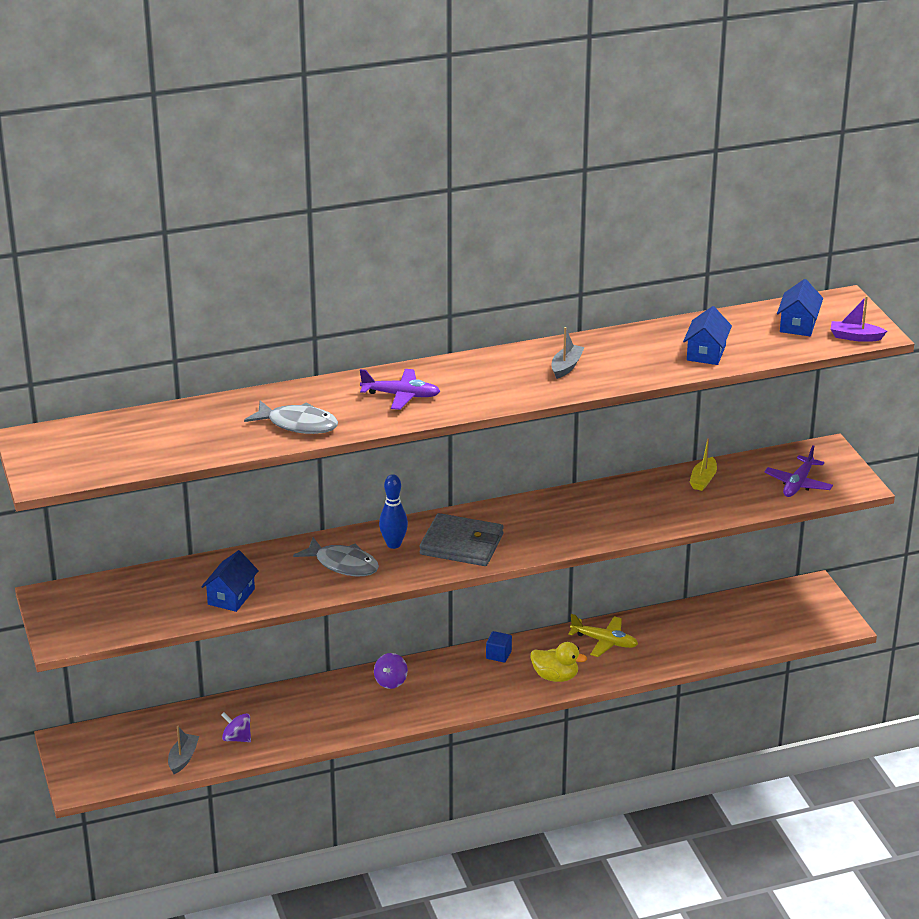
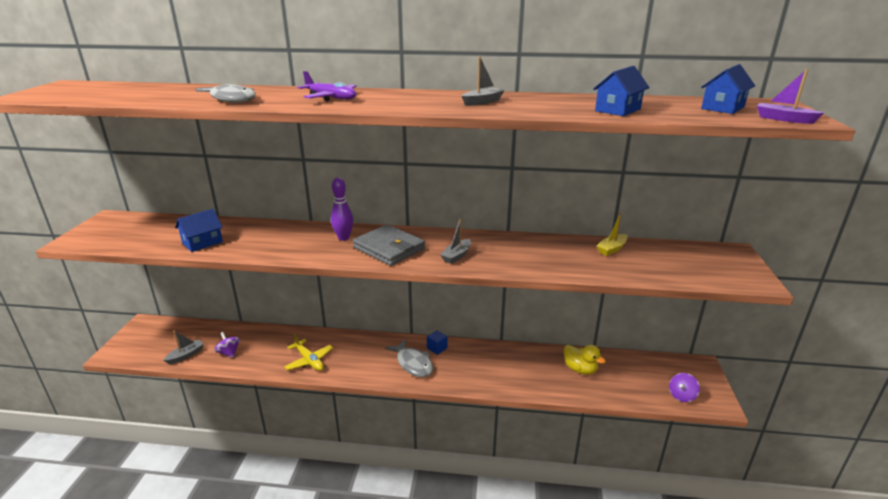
camera: 25 degrees right, 5 degrees down
grey fish [293,537,379,576] -> grey fish moved to [385,339,433,377]
purple spinning top [374,653,408,689] -> purple spinning top moved to [669,373,700,402]
blue bowling pin [379,474,408,549] -> purple bowling pin [331,177,353,241]
yellow duck [530,642,587,682] -> yellow duck moved to [564,345,606,375]
yellow plane [568,614,638,657] -> yellow plane moved to [284,333,333,371]
purple plane [764,445,833,497] -> none
none -> grey boat [440,219,471,264]

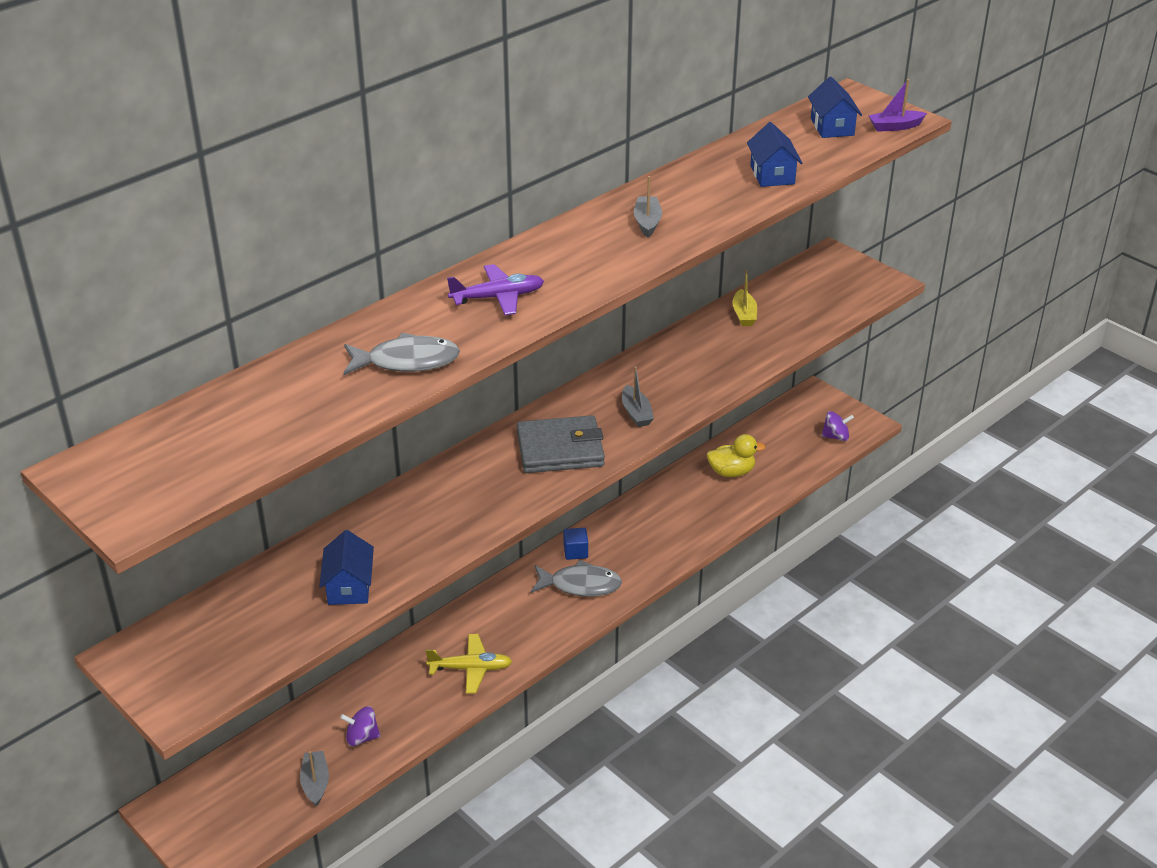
camera: 50 degrees left, 10 degrees up
purple bowling pin [331,177,353,241] -> none
purple spinning top [669,373,700,402] -> purple spinning top turned 90 degrees counterclockwise [821,411,854,441]

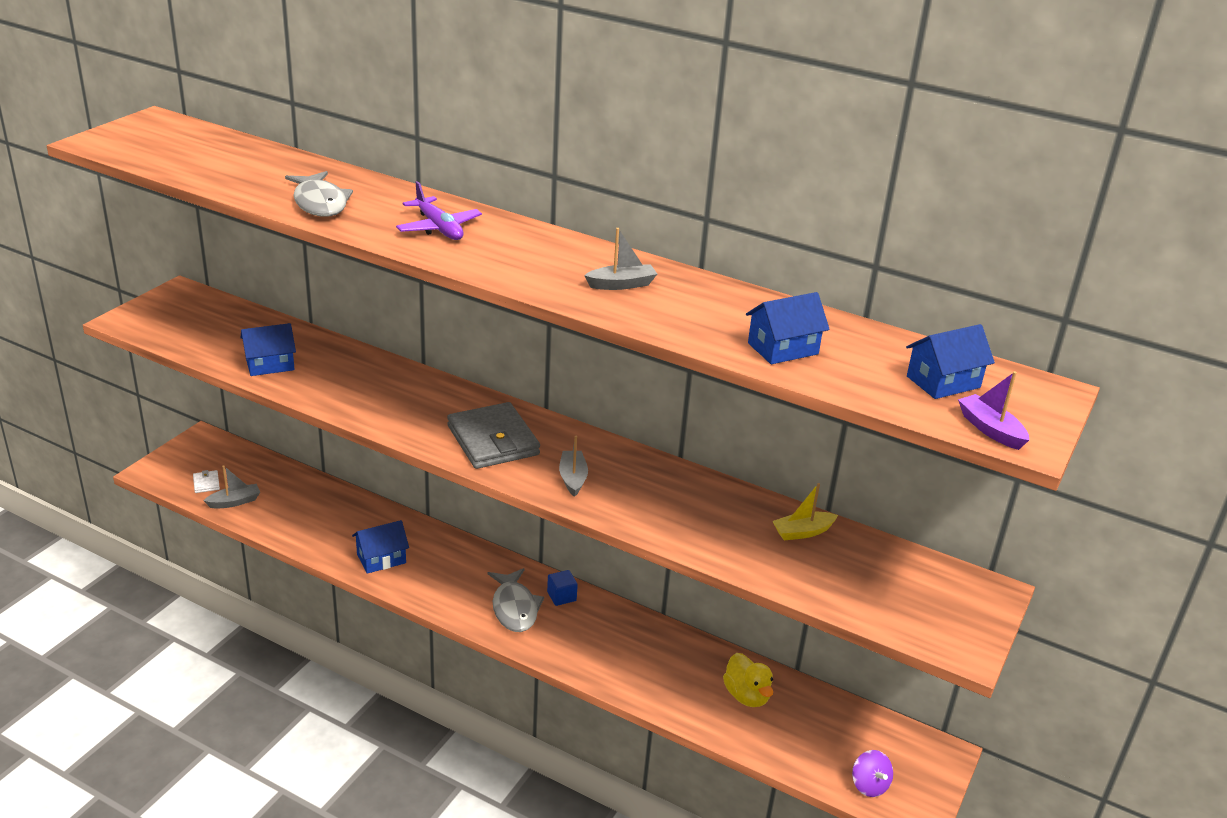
camera: 70 degrees right, 5 degrees down
purple spinning top [340,706,381,746] -> none
yellow plane [426,634,513,693] -> blue house [352,520,409,574]
grey boat [622,366,654,427] -> grey boat turned 120 degrees clockwise [559,436,588,497]
none -> white wallet [193,470,220,493]

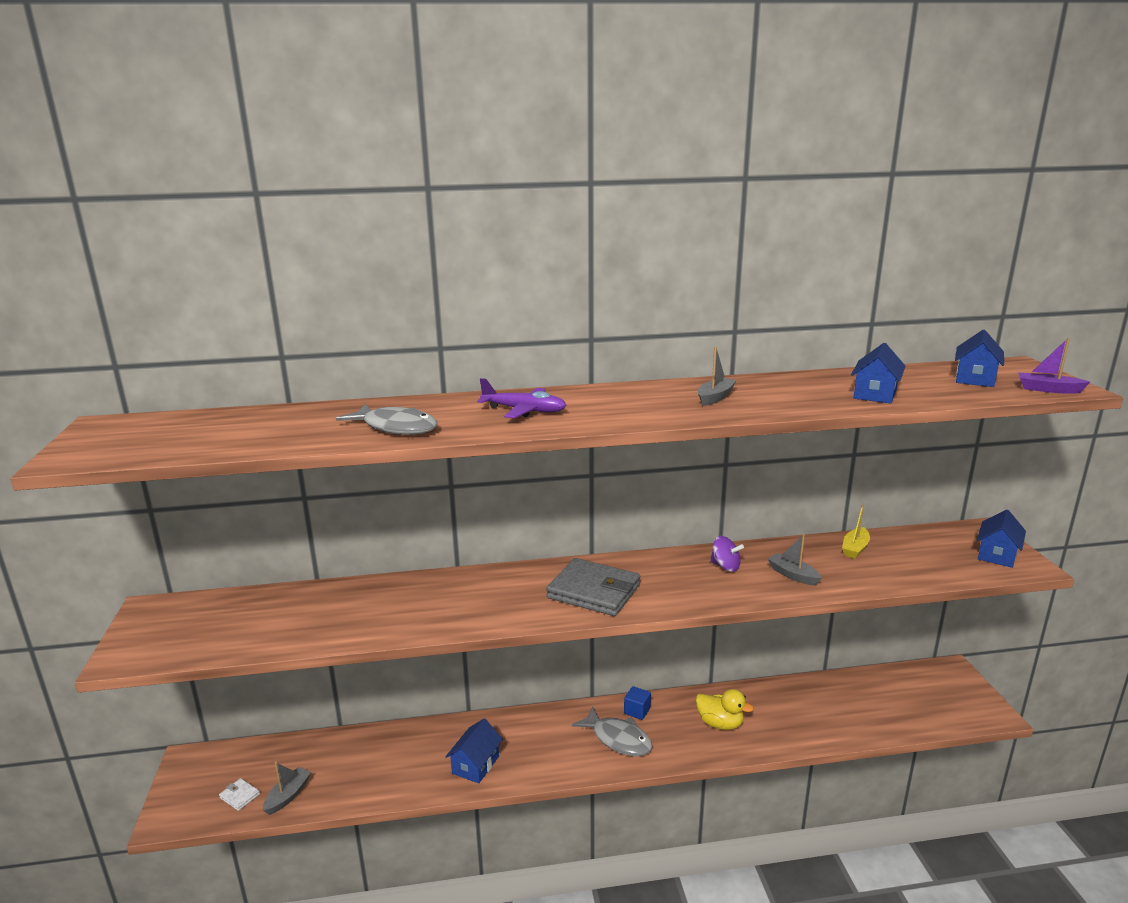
camera: 35 degrees left, 10 degrees down
blue house [241,323,296,376] -> blue house moved to [977,510,1026,568]
grey boat [559,436,588,497] -> grey boat moved to [768,534,822,586]
yellow duck [723,653,773,707] -> yellow duck moved to [696,689,754,730]
purple spinning top [852,750,893,797] -> purple spinning top moved to [710,536,744,572]

